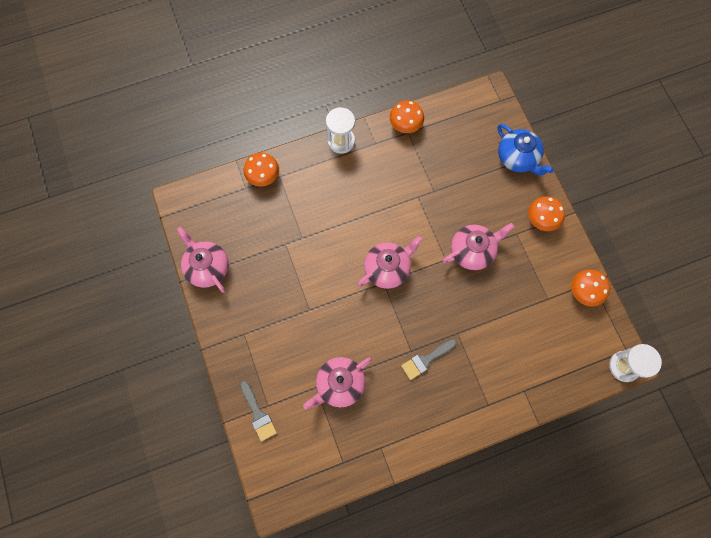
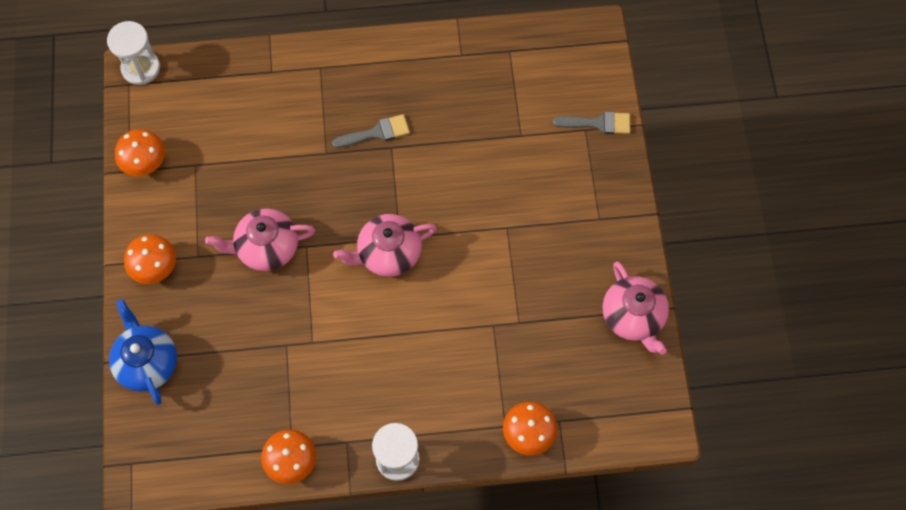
camera: 165 degrees left, 5 degrees down
grey brush [240,381,277,441] -> grey brush turned 105 degrees clockwise [553,111,630,134]
pink teapot [303,357,372,409] -> none

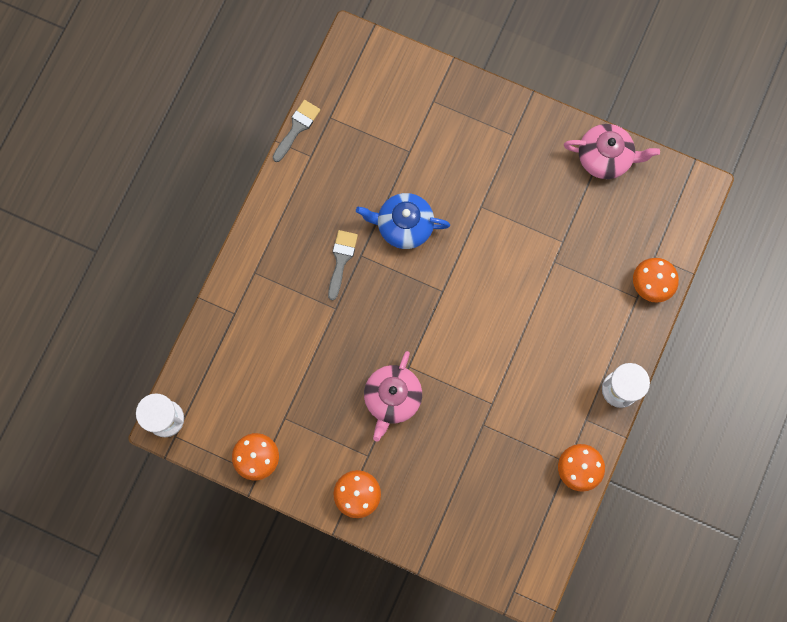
camera: 60 degrees left, 10 degrees up
blue teapot [109,299,177,405] -> blue teapot moved to [356,193,450,249]
pink teapot [333,214,437,277] -> none
grey brush [553,111,630,134] -> grey brush moved to [273,100,320,162]

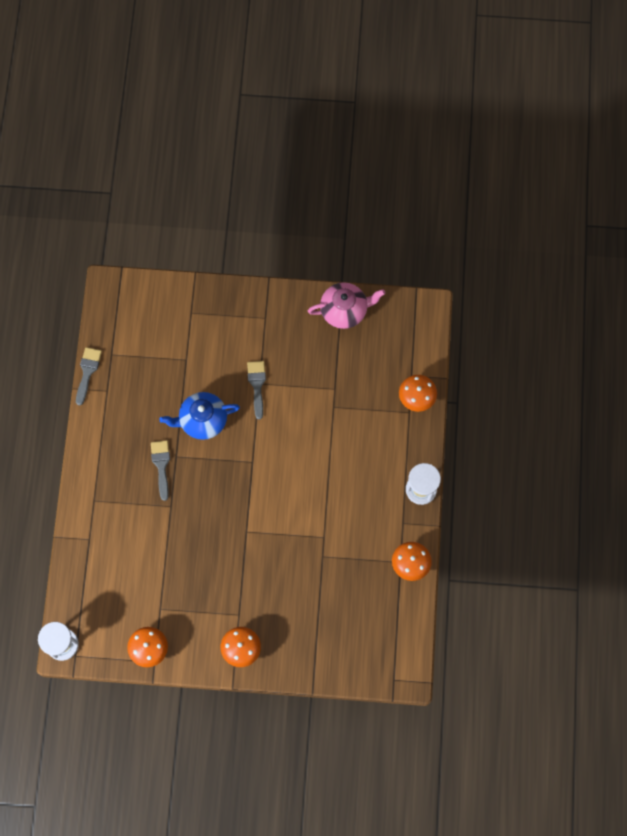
camera: 20 degrees left, 5 degrees down
pink teapot [364,351,422,442] -> none
none -> grey brush [247,361,266,419]

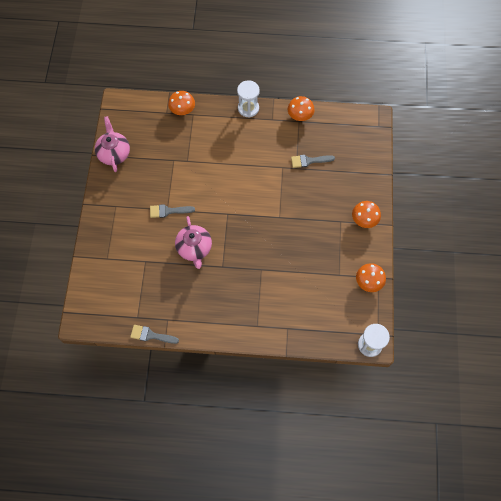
camera: 90 degrees left, 5 degrees down
grey brush [151,440,170,501] -> grey brush moved to [291,155,335,168]
blue teapot [159,392,240,440] -> pink teapot [175,216,212,269]

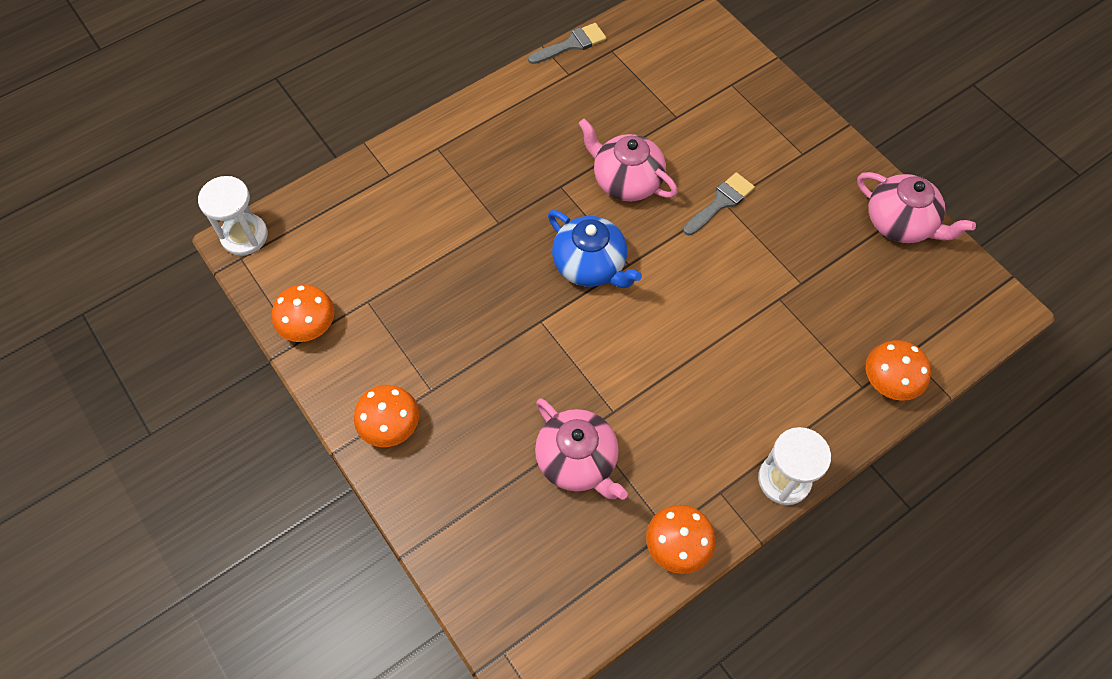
camera: 140 degrees right, 5 degrees down
grey brush [291,155,335,168] -> pink teapot [535,398,628,500]
none -> blue teapot [548,210,642,288]

